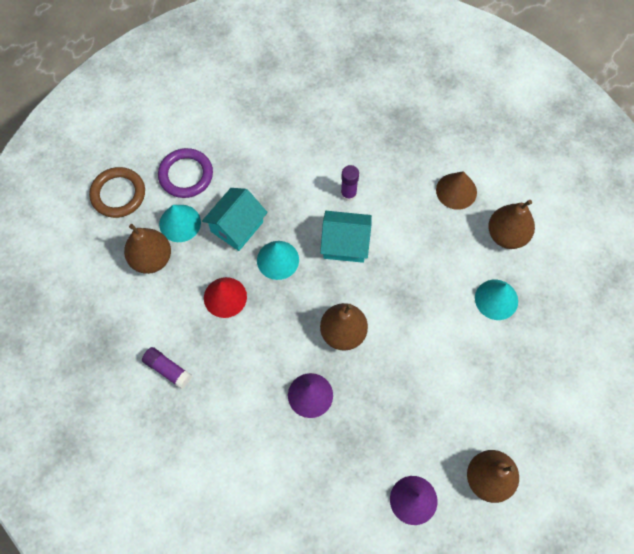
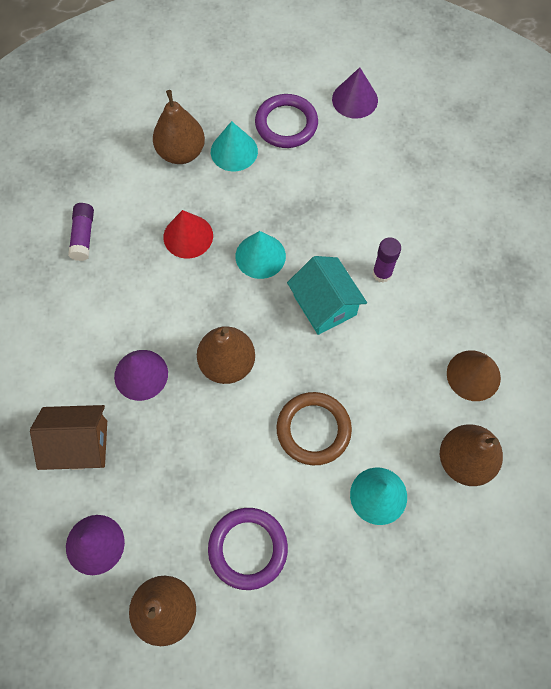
camera: 55 degrees right, 0 degrees up
brown ring [89,167,145,218] -> brown ring moved to [277,392,352,465]
turquoise house [202,188,268,251] -> none
none -> brown house [30,405,107,470]
none -> purple ring [208,508,288,590]
none -> purple cone [332,67,378,119]

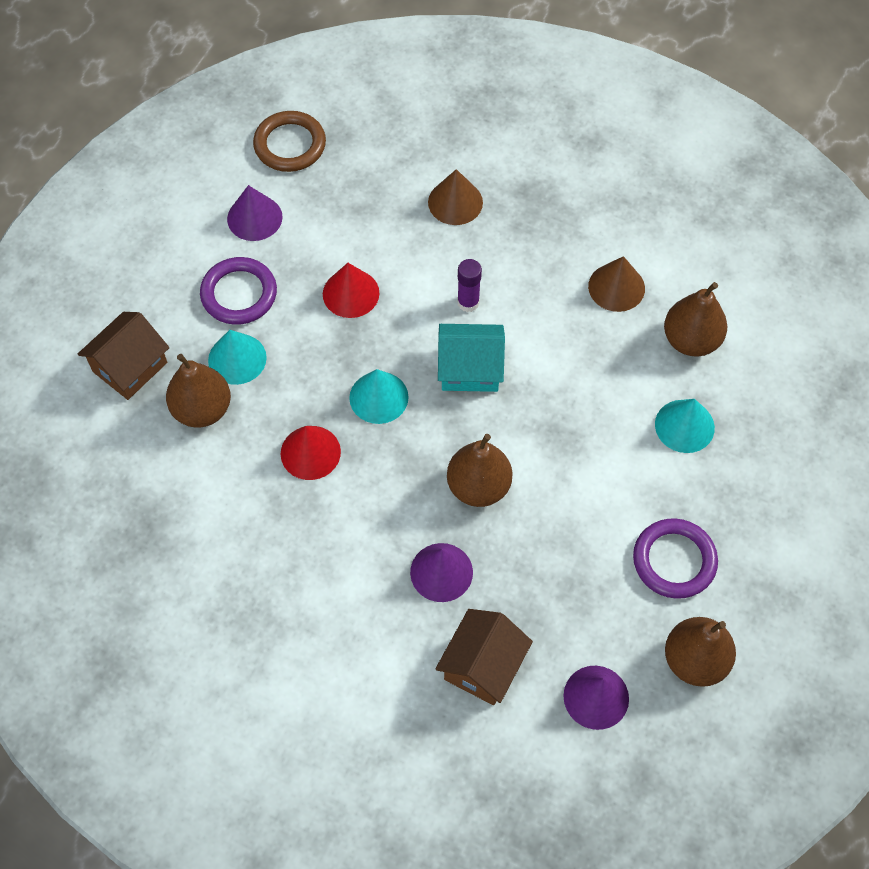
camera: 60 degrees left, 5 degrees down
purple glue stick [68,203,94,261] -> none
brown ring [277,392,352,465] -> brown ring moved to [253,111,326,172]
none -> brown house [78,312,170,400]
none -> red cone [323,263,380,318]
none -> brown cone [428,169,483,225]

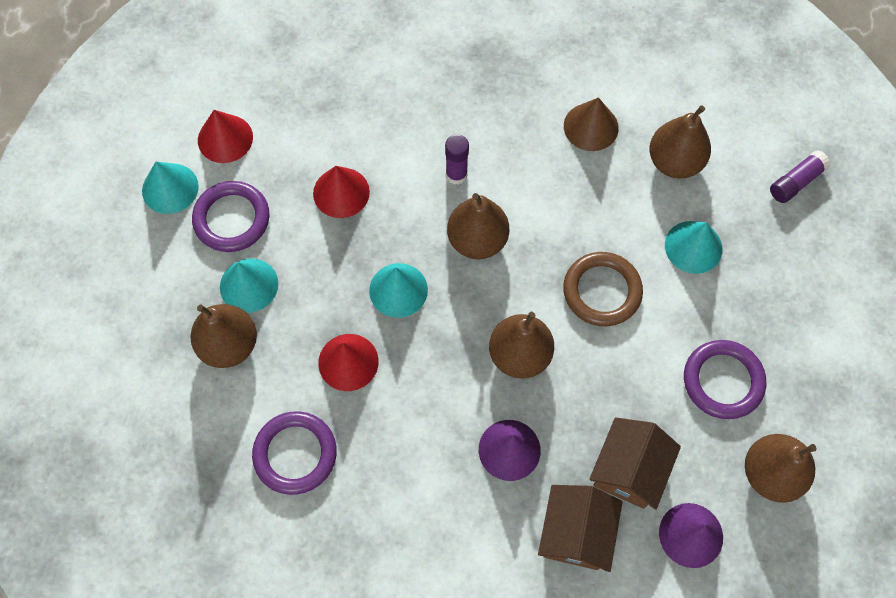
camera: 15 degrees left, 5 degrees up
brown house [78,312,170,400] -> brown house moved to [589,418,681,510]
purple cone [227,185,283,241] -> red cone [198,110,253,163]
brown ring [253,111,326,172] -> brown ring moved to [563,252,643,326]
brown cone [428,169,483,225] -> none
turquoise house [438,324,505,392] -> brown pear [447,193,509,259]
none -> turquoise cone [142,161,199,214]
none -> purple ring [252,411,337,495]
none -> purple glue stick [770,150,831,203]

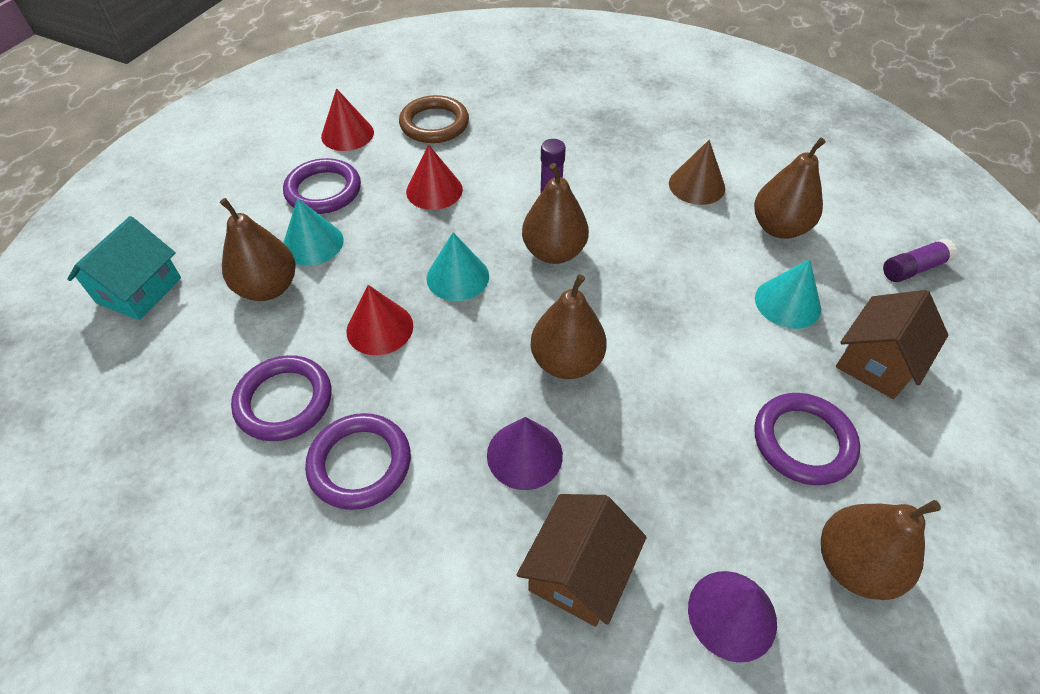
camera: 15 degrees right, 15 degrees down
turquoise cone [142,161,199,214] -> none
brown ring [563,252,643,326] -> brown ring moved to [399,95,469,143]
brown house [589,418,681,510] -> brown house moved to [836,290,948,399]
none -> turquoise house [67,216,181,320]
none -> purple ring [305,413,411,510]

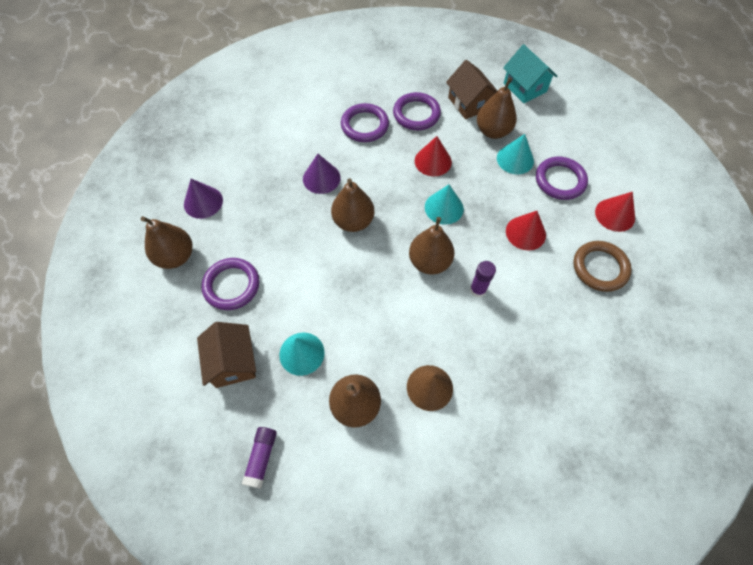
camera: 125 degrees right, 10 degrees up
brown house [517,494,647,627] -> brown house moved to [446,60,497,119]

